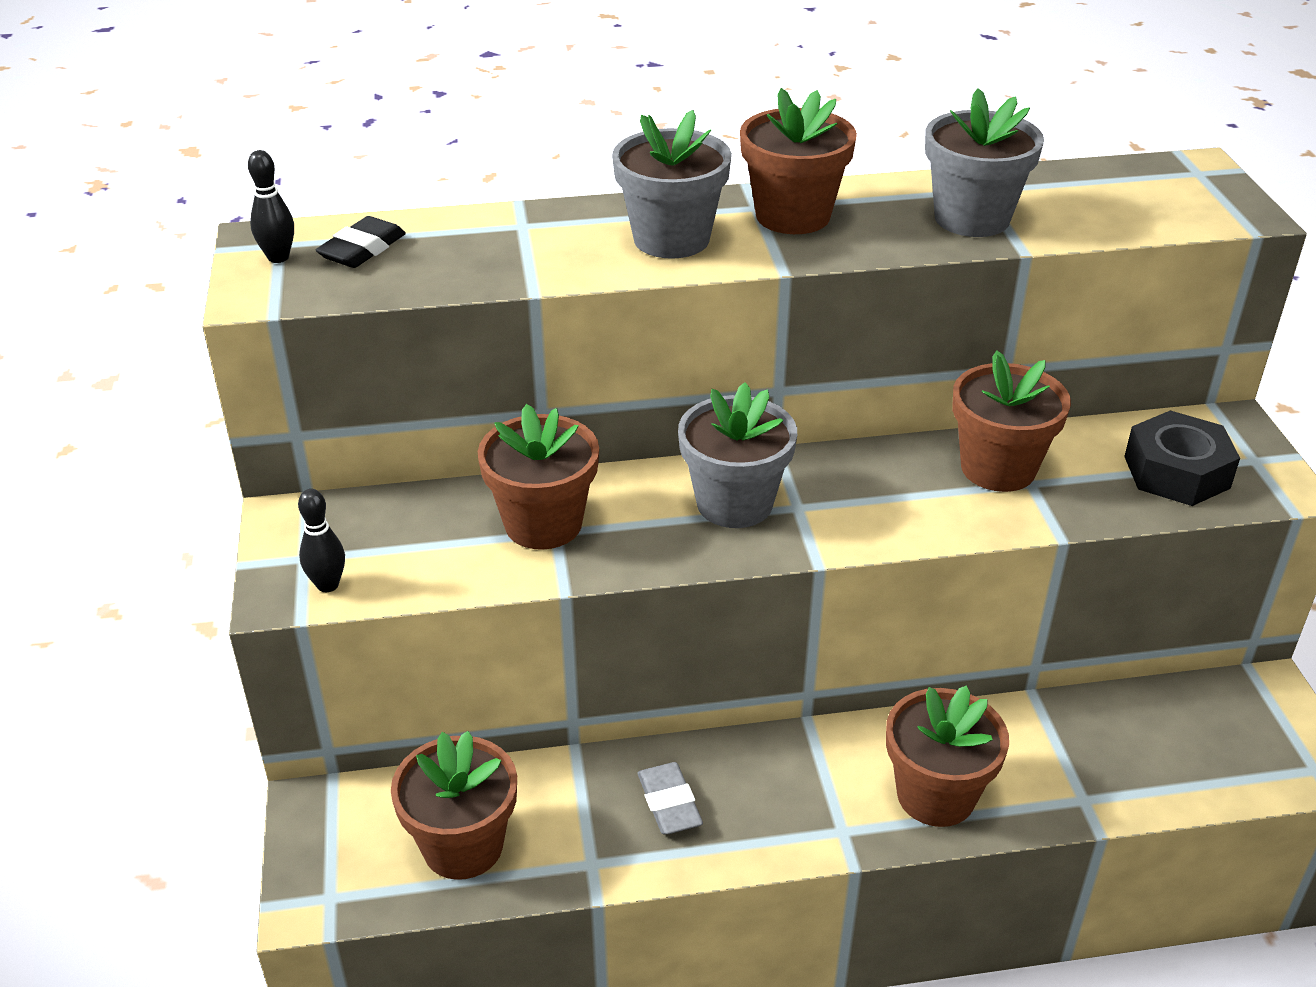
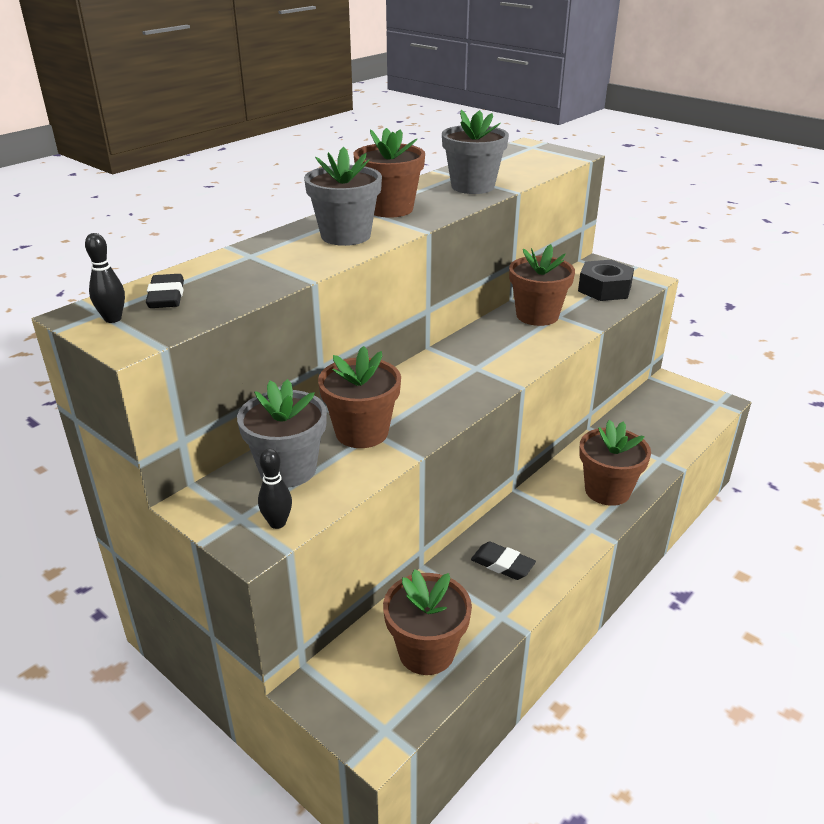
camera: 40 degrees left, 5 degrees down
grey eraser [638,762,703,834] -> black eraser [471,542,536,580]
grey flower pot [678,382,797,528] -> grey flower pot moved to [237,379,327,488]

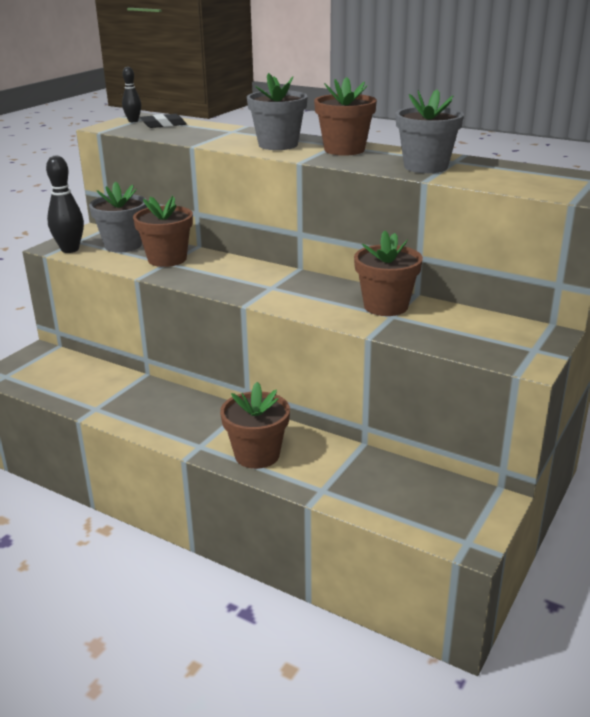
camera: 80 degrees right, 5 degrees down
black bowling pin [258,449,292,529] -> black bowling pin [46,156,84,253], size x1.71
brown flower pot [383,569,472,675] -> none
black eraser [471,542,536,580] -> none
black nut [578,260,634,301] -> none

